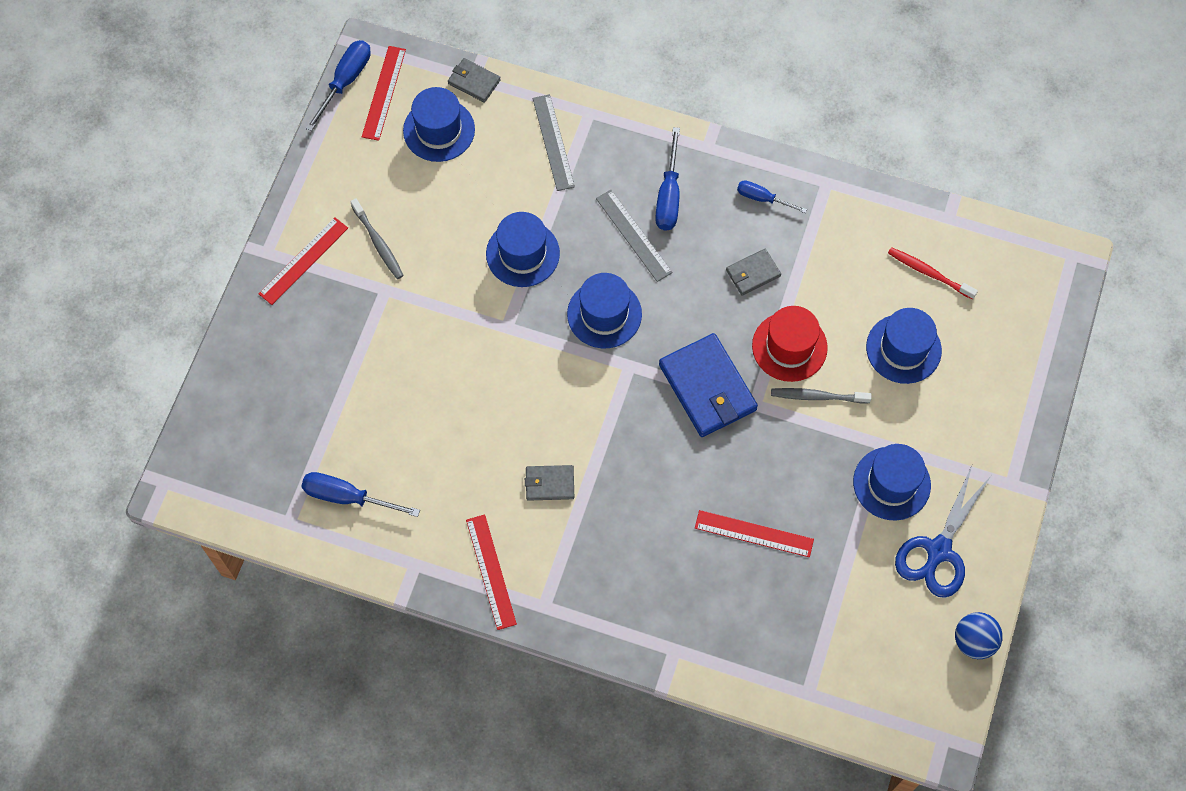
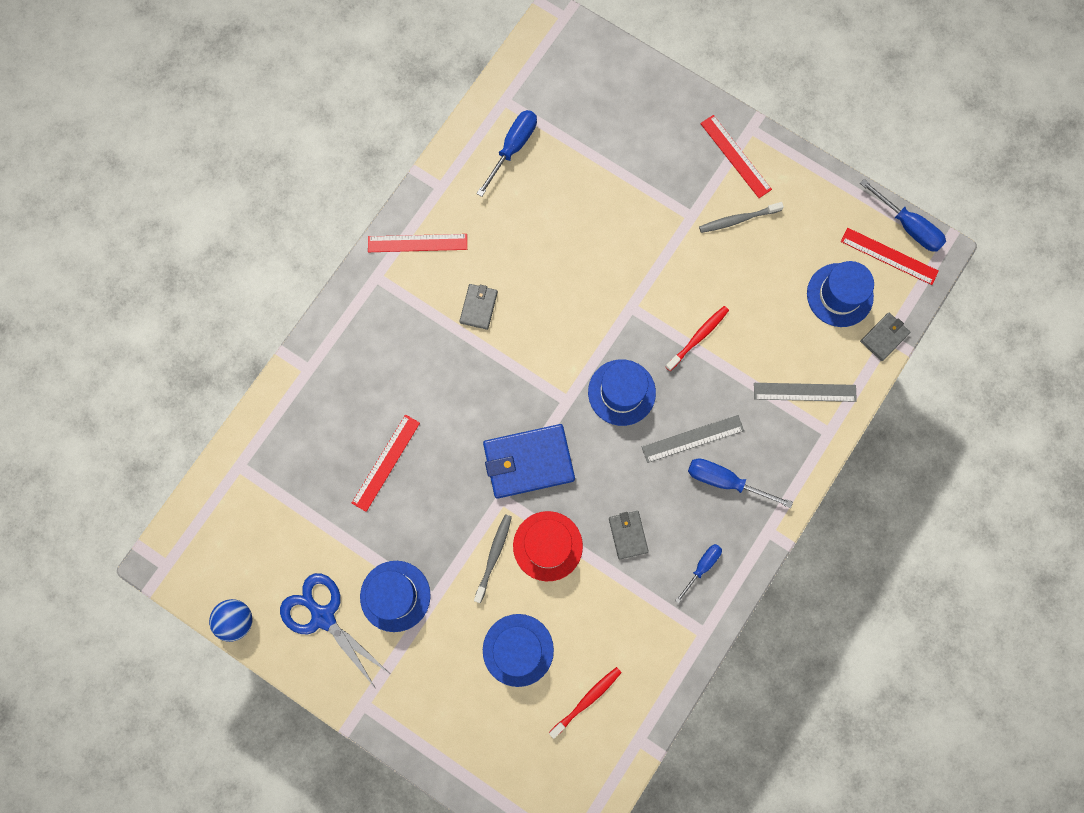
camera: 105 degrees right, 10 degrees up
blue hat [486,212,560,287] -> red toothbrush [665,306,729,371]

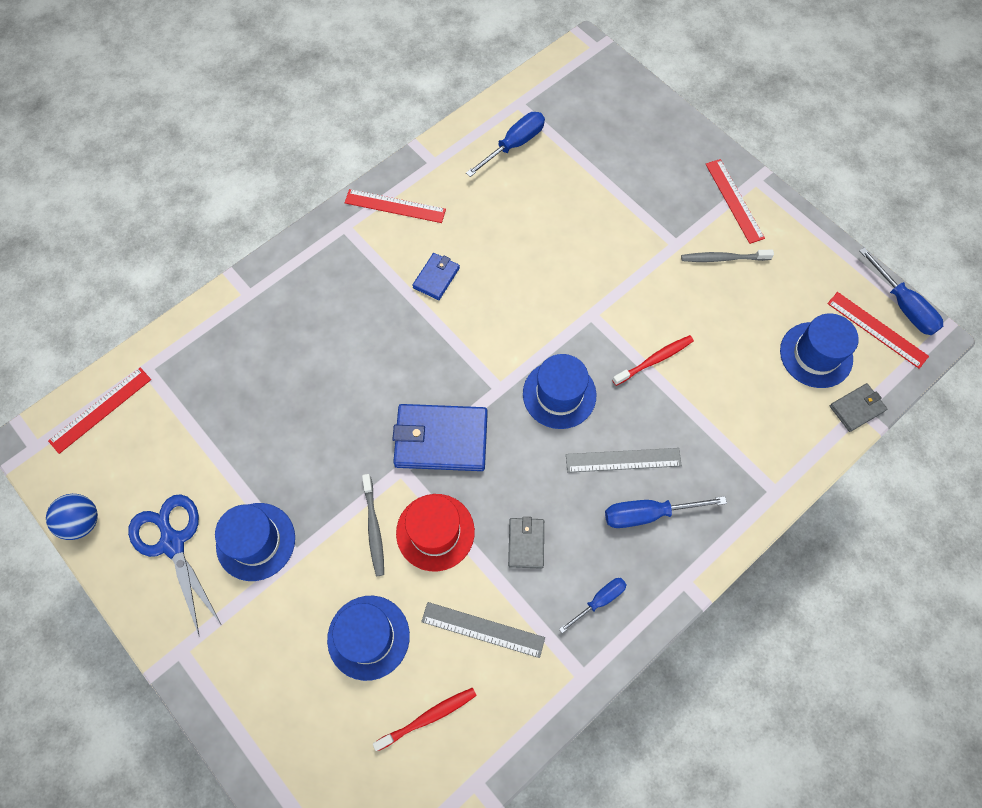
camera: 15 degrees right, 10 degrees down
red ruler [352,415,420,512] -> red ruler moved to [48,368,151,454]
grey wallet [459,284,498,330] -> blue wallet [412,253,460,300]
grey toothbrush [474,514,512,603] -> grey toothbrush turned 135 degrees clockwise [362,474,384,576]
blue screwdriver [688,458,793,508] -> blue screwdriver turned 45 degrees counterclockwise [605,496,727,528]
grey ruler [754,383,857,402] -> grey ruler moved to [421,602,545,658]

